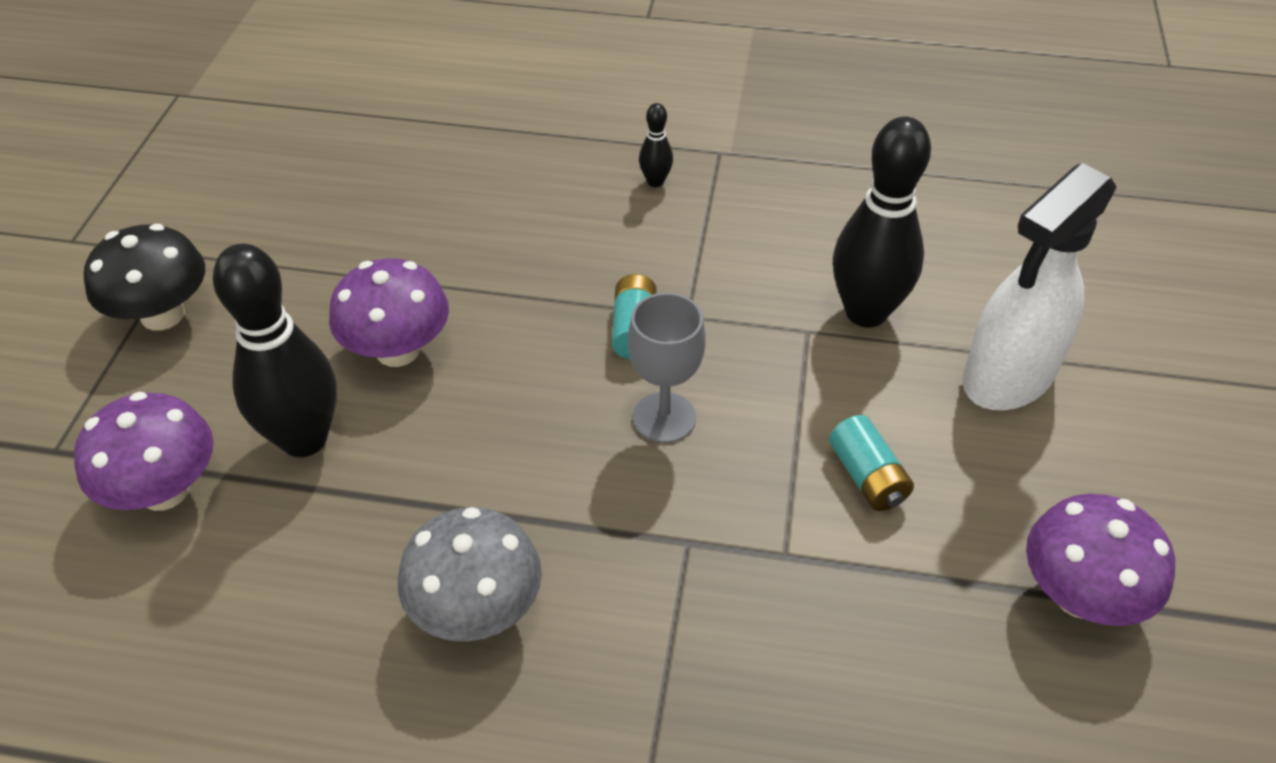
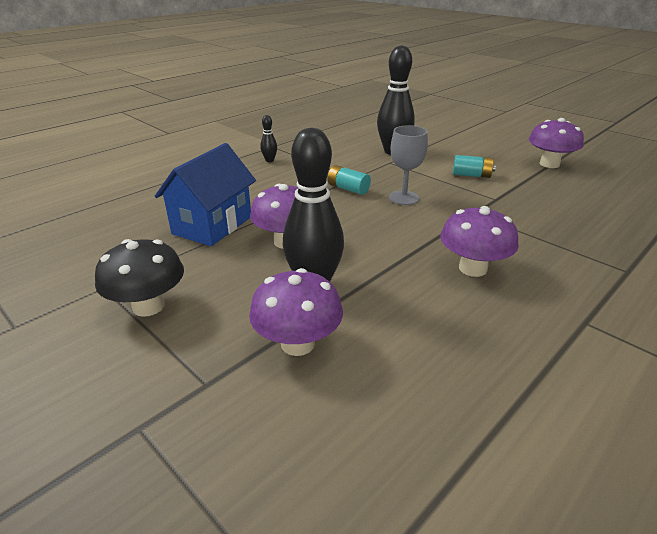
camera: 55 degrees left, 15 degrees down
grey mushroom [398,507,542,642] -> purple mushroom [440,206,519,277]
white spray bottle [963,163,1117,411] -> none
none -> blue house [155,143,256,246]

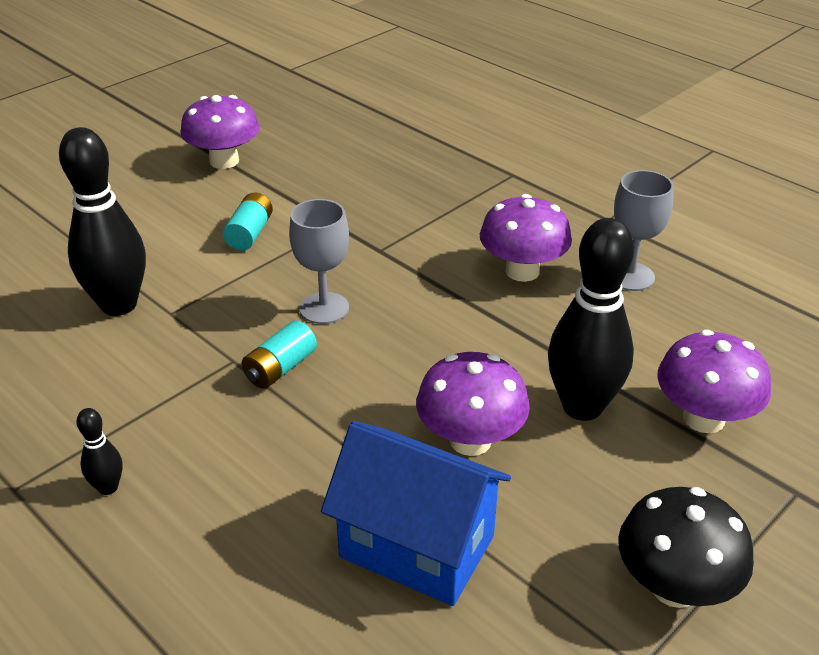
camera: 90 degrees left, 5 degrees up
none -> grey goblet [614,170,674,291]

